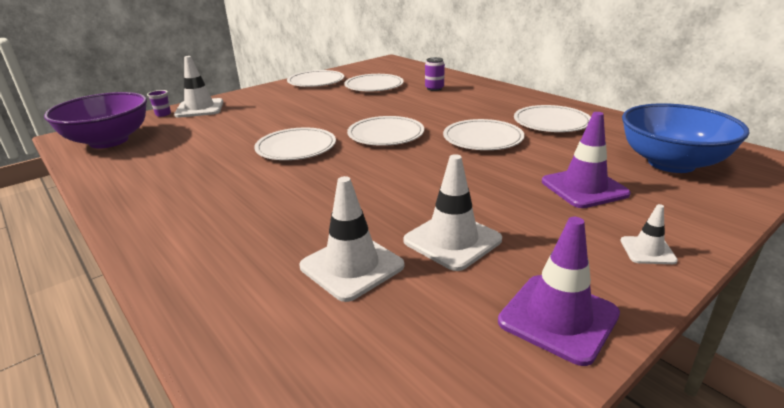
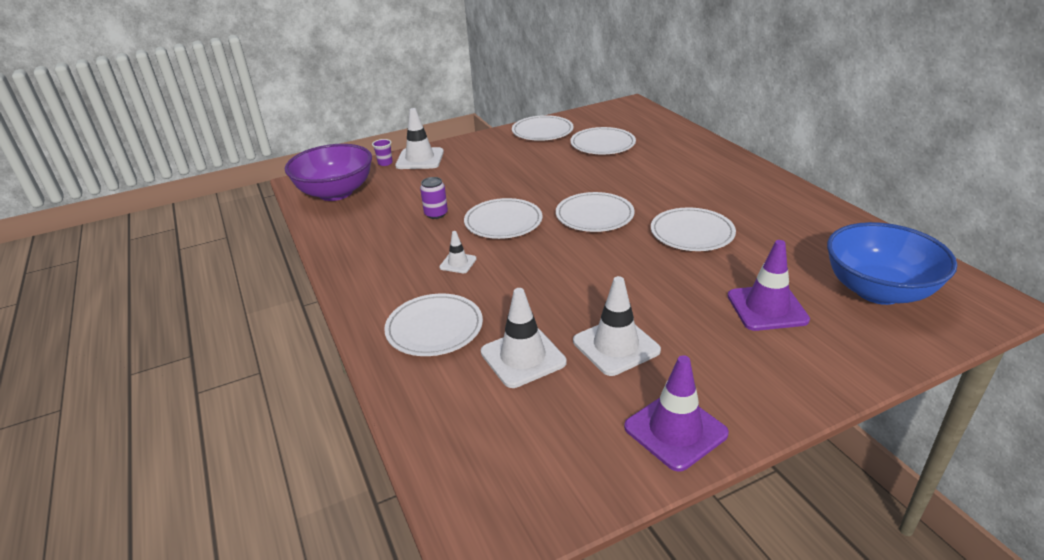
camera: 15 degrees right, 5 degrees up
purple can [425,57,445,91] -> purple can moved to [420,177,448,219]
white plate [514,105,591,132] -> white plate moved to [384,294,483,356]
white traffic cone [621,204,678,264] -> white traffic cone moved to [439,231,477,273]

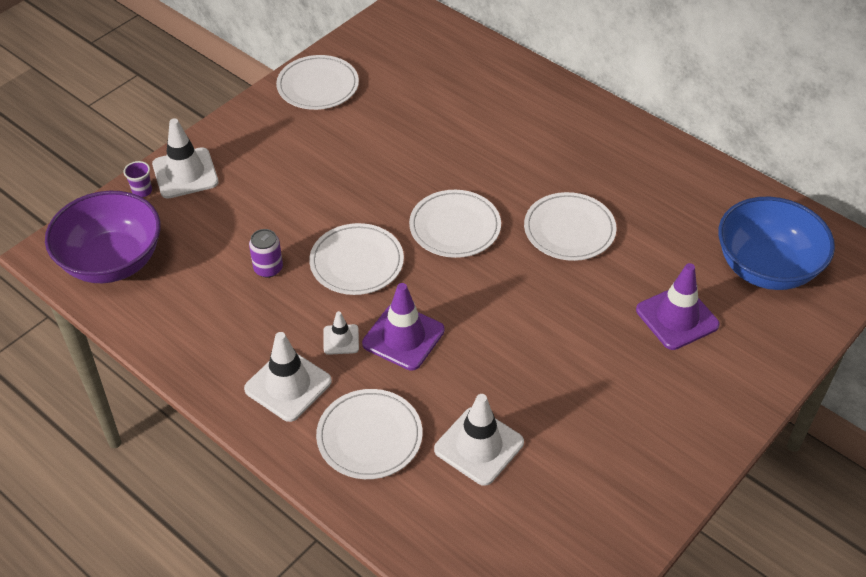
camera: 25 degrees left, 15 degrees up
white plate [570,127,636,154] -> none
white traffic cone [573,276,661,376] -> white traffic cone moved to [244,332,332,422]
purple traffic cone [624,355,729,472] -> purple traffic cone moved to [362,283,445,371]

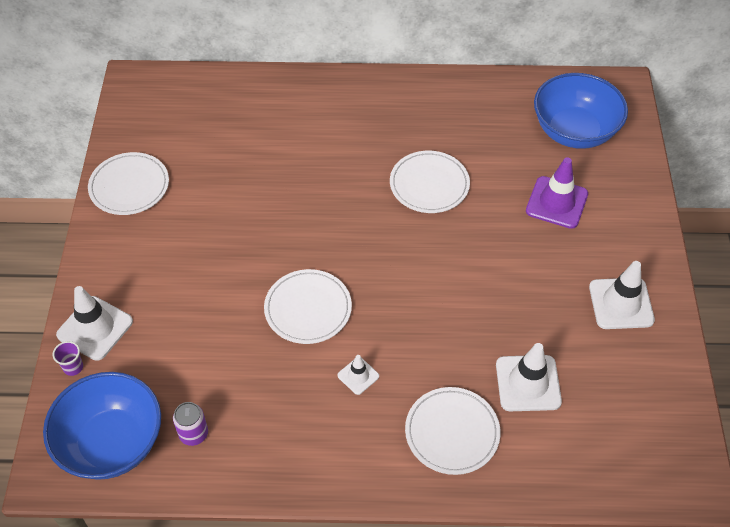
camera: 40 degrees left, 5 degrees up
purple bowl [45,191,161,283] -> blue bowl [43,372,161,480]
white traffic cone [244,332,332,422] -> white traffic cone moved to [589,261,655,329]
purple can [249,229,283,278] -> purple can moved to [173,402,208,446]
purple traffic cone [362,283,445,371] -> none
white plate [409,190,501,258] -> none

